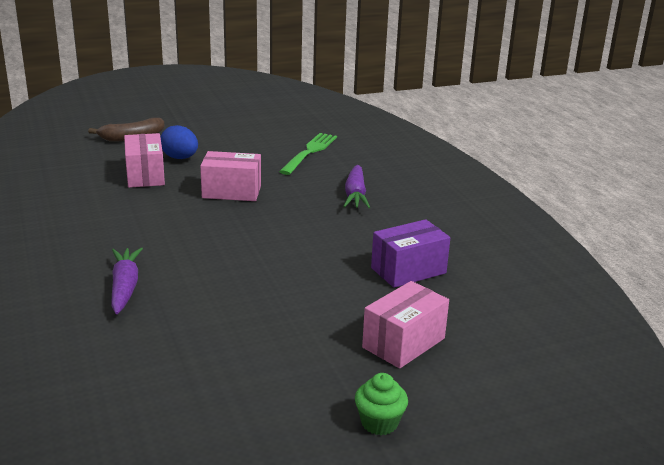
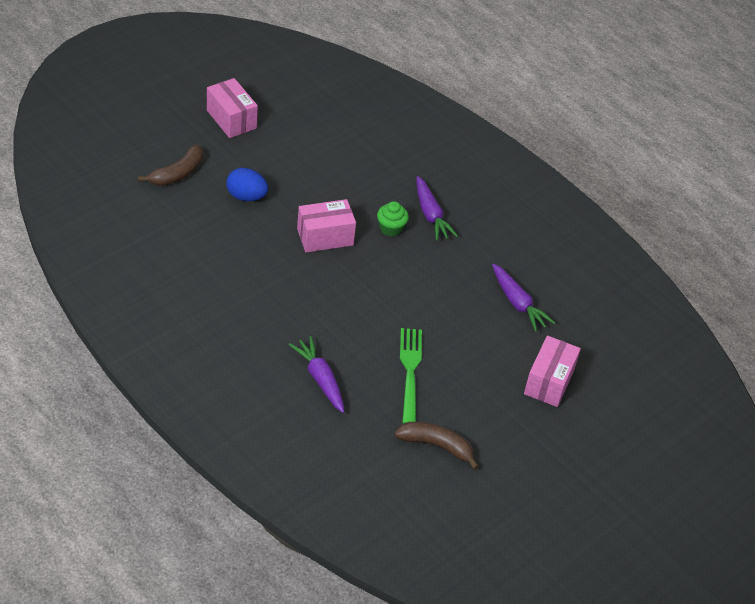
camera: 25 degrees left, 20 degrees up
pink box [124,133,165,188] -> pink box moved to [207,78,258,138]
green fork [279,133,337,175] -> green fork moved to [400,328,422,424]
green cupcake [355,373,408,435] -> green cupcake moved to [377,201,409,237]
purple box [371,219,450,288] -> purple carrot [492,264,555,332]
none -> brown banana [395,422,479,470]

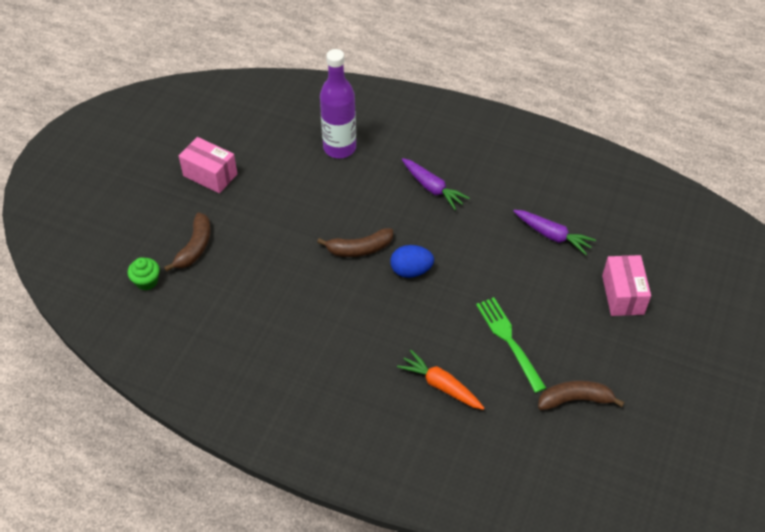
camera: 20 degrees left, 5 degrees up
blue egg [226,168,268,201] -> blue egg moved to [390,245,434,278]
purple carrot [289,336,345,413] -> orange carrot [397,350,484,410]
pink box [297,199,356,252] -> brown banana [317,228,393,257]
green cupcake [377,201,409,237] -> green cupcake moved to [128,257,160,290]
none -> purple bottle [320,49,356,158]

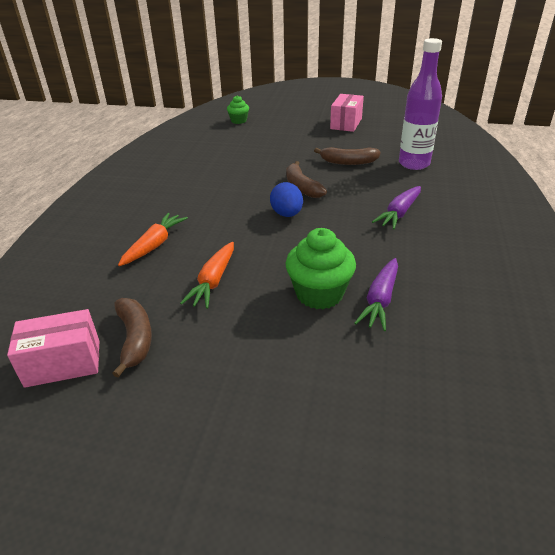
camera: 80 degrees right, 15 degrees down
brown banana [164,212,211,272] -> brown banana moved to [314,147,381,165]
green fork [476,297,546,393] -> orange carrot [180,242,234,309]
pink box [602,255,651,316] -> pink box moved to [7,309,99,388]
none -> green cupcake [286,228,356,309]

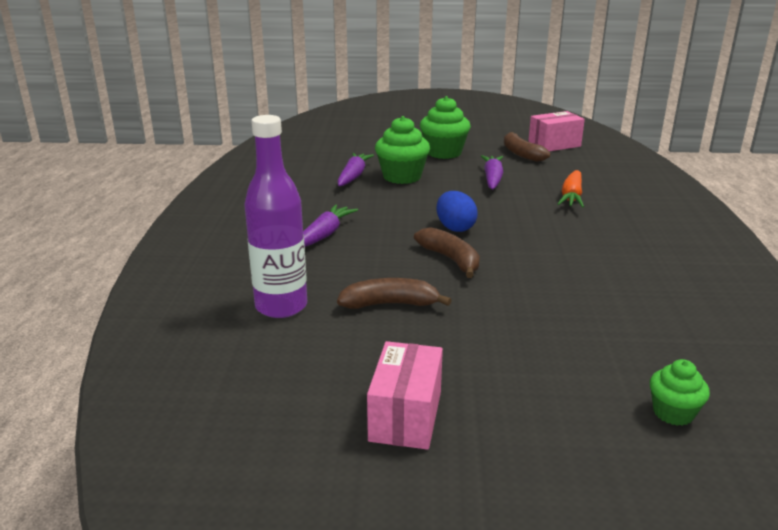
camera: 170 degrees right, 10 degrees down
orange carrot [180,242,234,309] -> purple carrot [481,155,503,189]
none -> green cupcake [420,96,471,159]

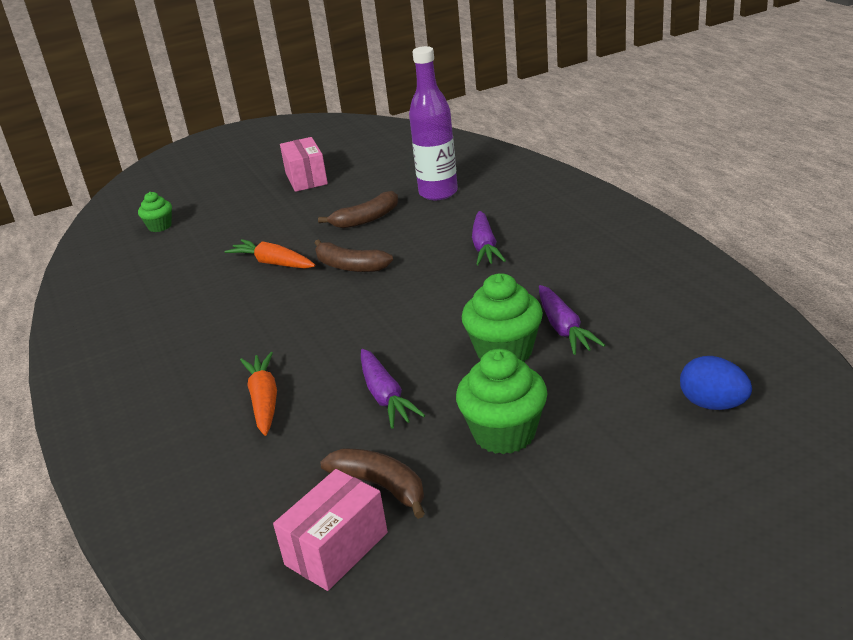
camera: 155 degrees right, 5 degrees up
blue egg [436,191,478,232] -> blue egg moved to [680,356,752,410]
none -> orange carrot [225,239,315,269]

